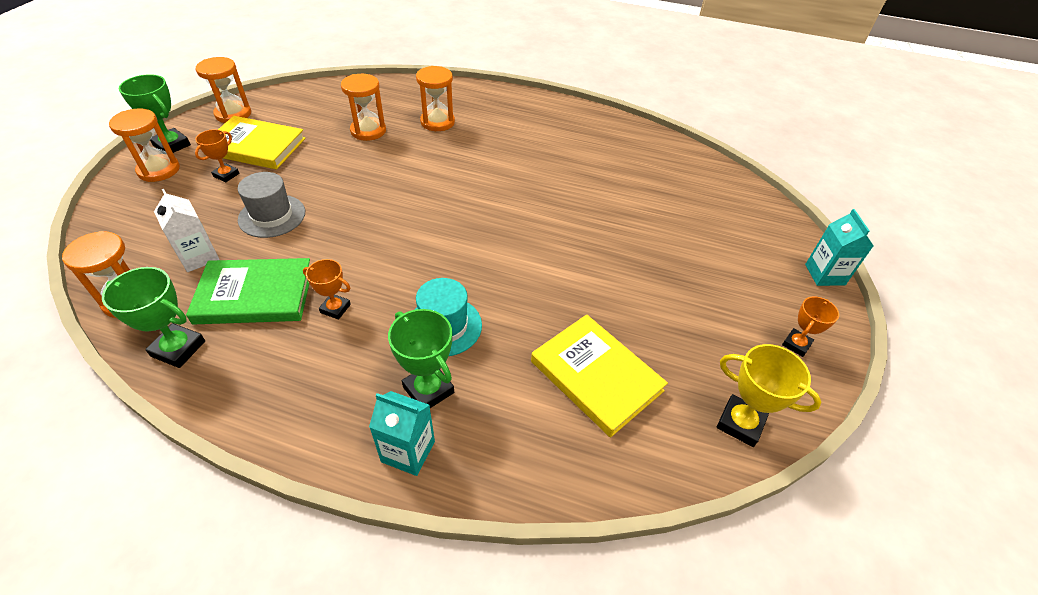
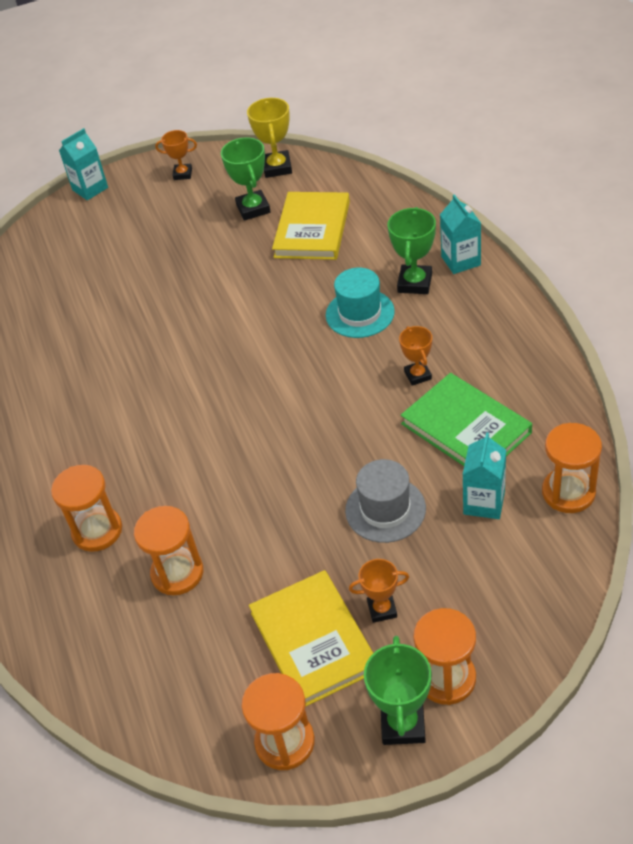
camera: 120 degrees left, 0 degrees up
green trophy [102,267,205,368] -> green trophy moved to [221,137,271,221]
white carton [154,189,220,272] -> turquoise carton [463,432,506,519]

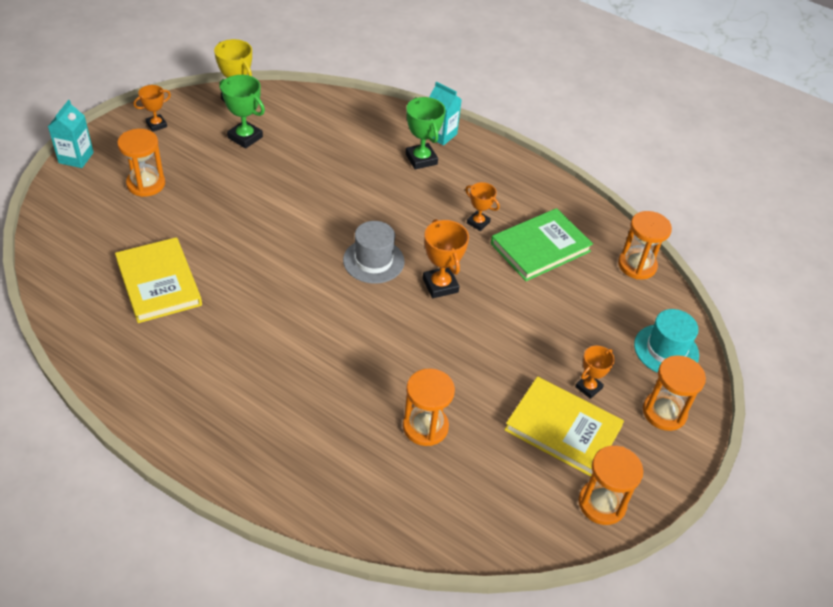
camera: 45 degrees left, 0 degrees up
orange hourglass [51,465,122,552] -> orange hourglass moved to [117,129,165,197]
yellow book [272,192,350,260] -> yellow book moved to [115,237,202,323]
turquoise hat [326,268,395,338] -> turquoise hat moved to [634,309,699,373]
grey hat [345,459,426,543] -> grey hat moved to [343,221,405,284]
green trophy [364,636,431,745] -> none
green book [401,373,532,466] -> green book turned 45 degrees counterclockwise [491,208,593,281]
turquoise carton [463,432,506,519] -> none
none -> orange trophy [423,219,469,298]

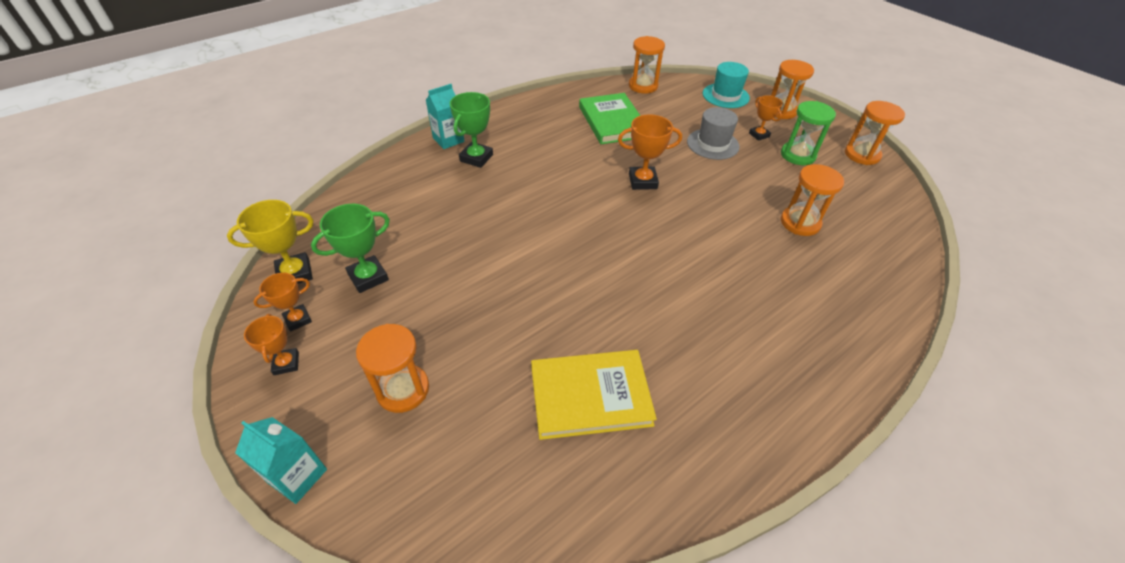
camera: 70 degrees left, 0 degrees up
grey hat [343,221,405,284] -> grey hat moved to [687,107,740,160]
green trophy [405,97,446,170] -> green trophy turned 60 degrees counterclockwise [450,92,493,168]
orange trophy [465,182,500,231] -> orange trophy moved to [253,273,312,332]
yellow book [504,376,624,477] -> green hourglass [781,101,836,165]

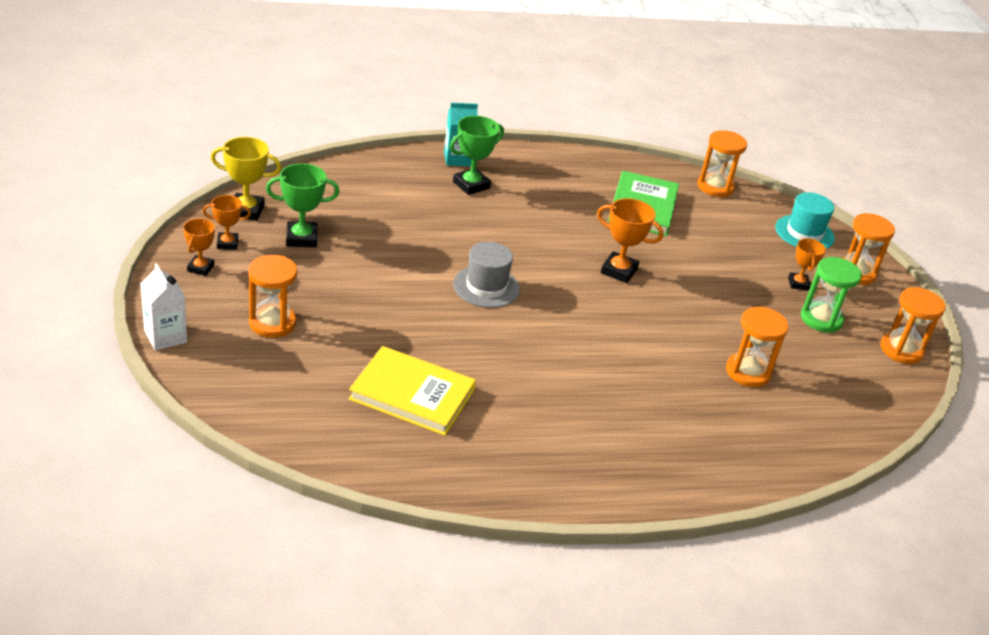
camera: 25 degrees right, 10 degrees down
turquoise carton [235,417,327,504] -> white carton [140,263,187,351]
grey hat [687,107,740,160] -> grey hat moved to [453,242,520,308]

